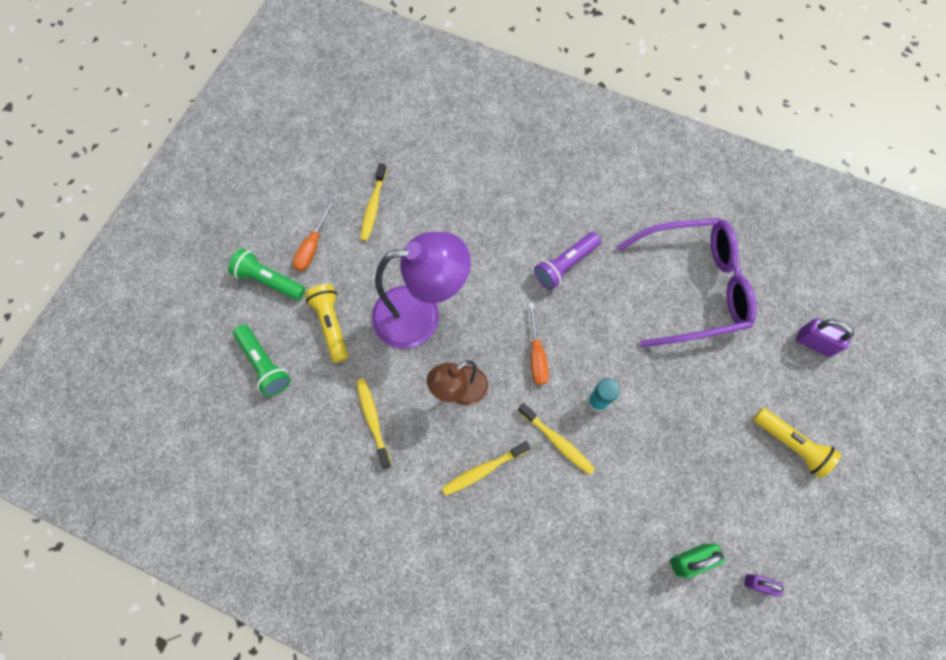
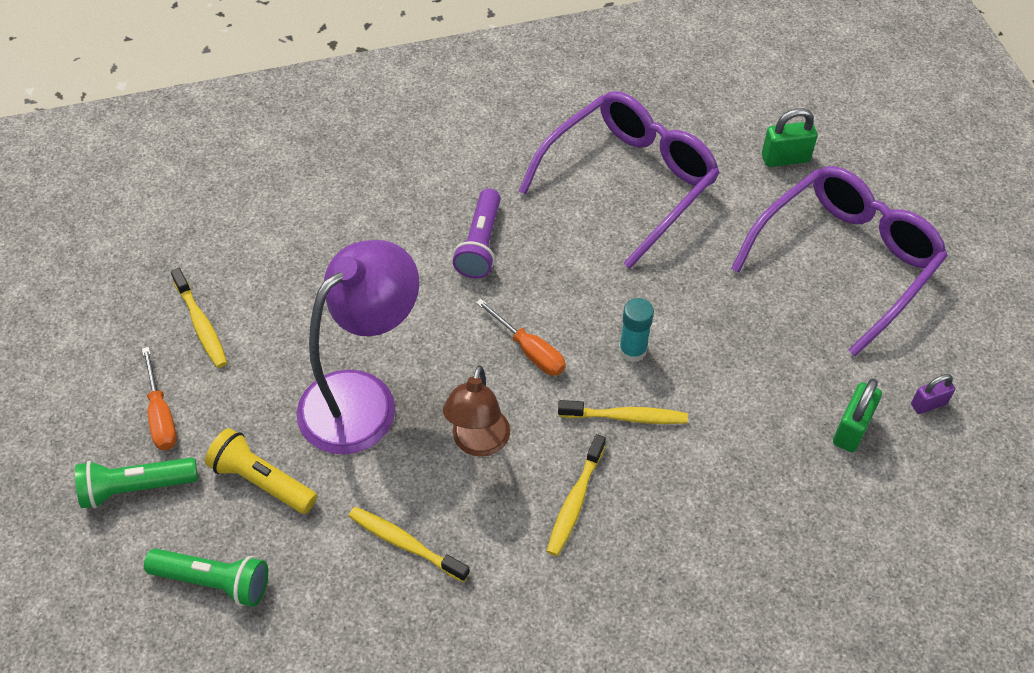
camera: 40 degrees left, 15 degrees down
yellow flashlight [753,408,841,479] -> purple glasses [731,166,948,357]
purple padlock [796,318,854,357] -> green padlock [762,108,818,167]

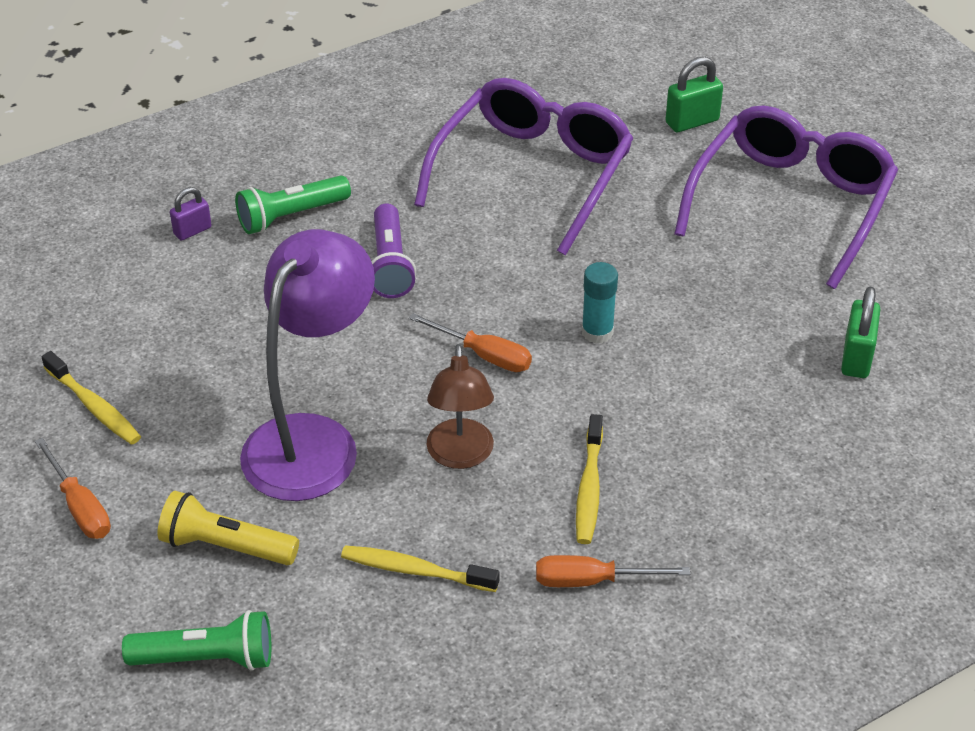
camera: 15 degrees left, 10 degrees down
green flashlight [75,457,198,509] -> green flashlight moved to [235,175,351,234]
yellow toothbrush [558,400,688,424] -> none
purple padlock [911,374,955,414] -> purple padlock moved to [170,187,212,241]
none -> orange screwdriver [536,555,690,587]

